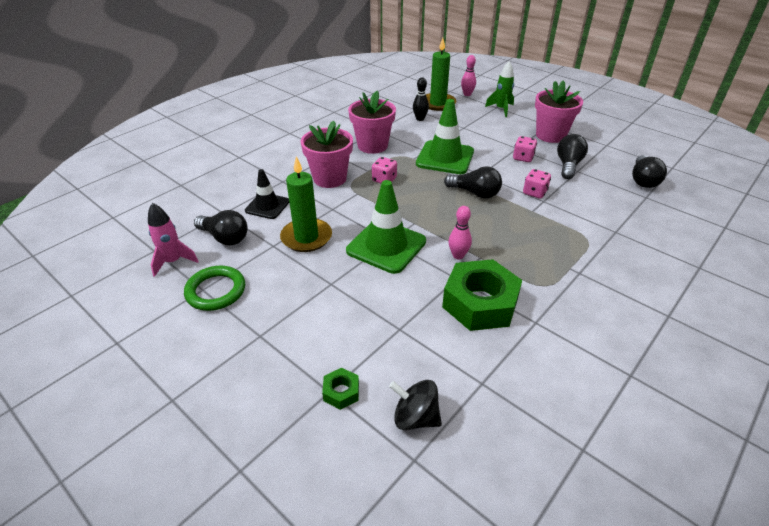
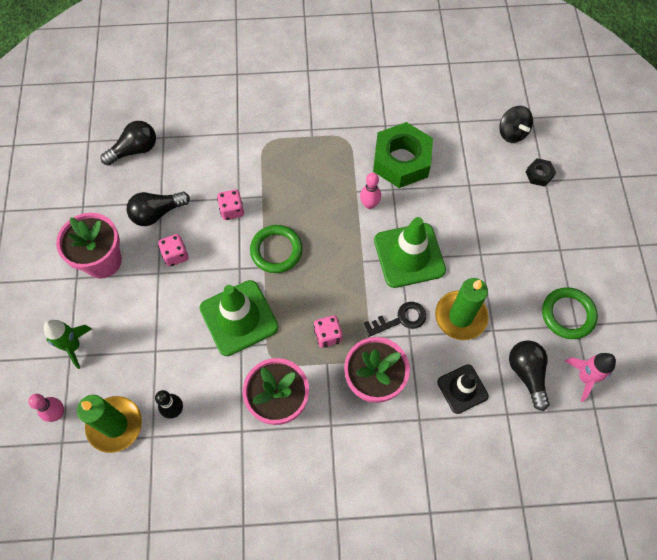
camera: 135 degrees left, 25 degrees up
green nut [322,368,359,410] -> black nut [526,158,556,187]
black light bulb [444,166,502,198] -> green ring [250,225,303,273]
none -> black key [364,302,426,337]

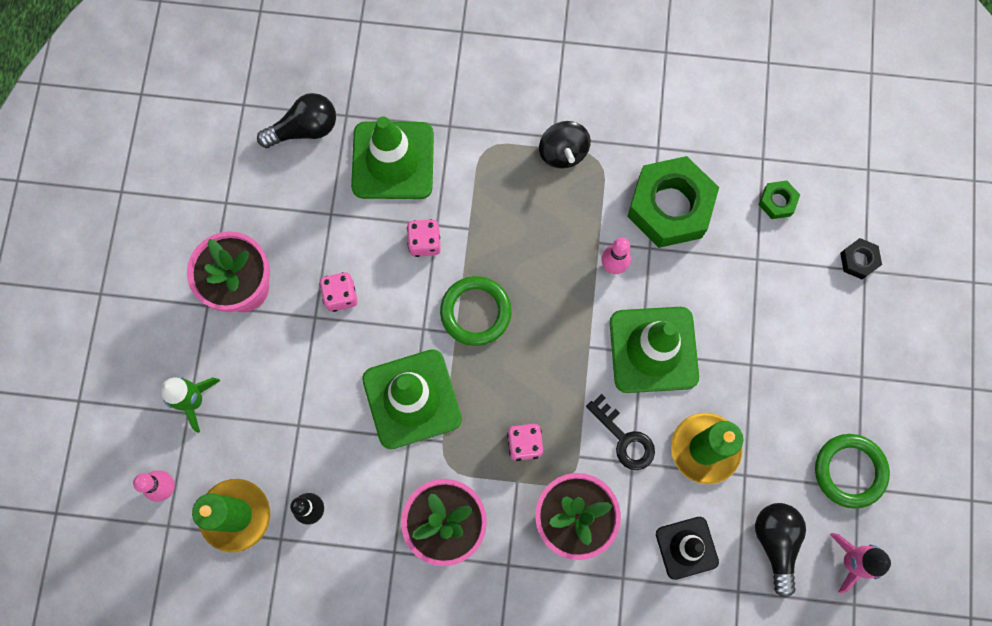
camera: 10 degrees right, 10 degrees up
black light bulb [126,192,190,226] -> none
black key [364,302,426,337] -> black key turned 60 degrees clockwise [586,394,655,470]
black spinning top [499,106,533,143] -> black spinning top moved to [539,121,591,169]
none -> green traffic cone [351,116,434,199]
none -> green nut [759,180,800,219]

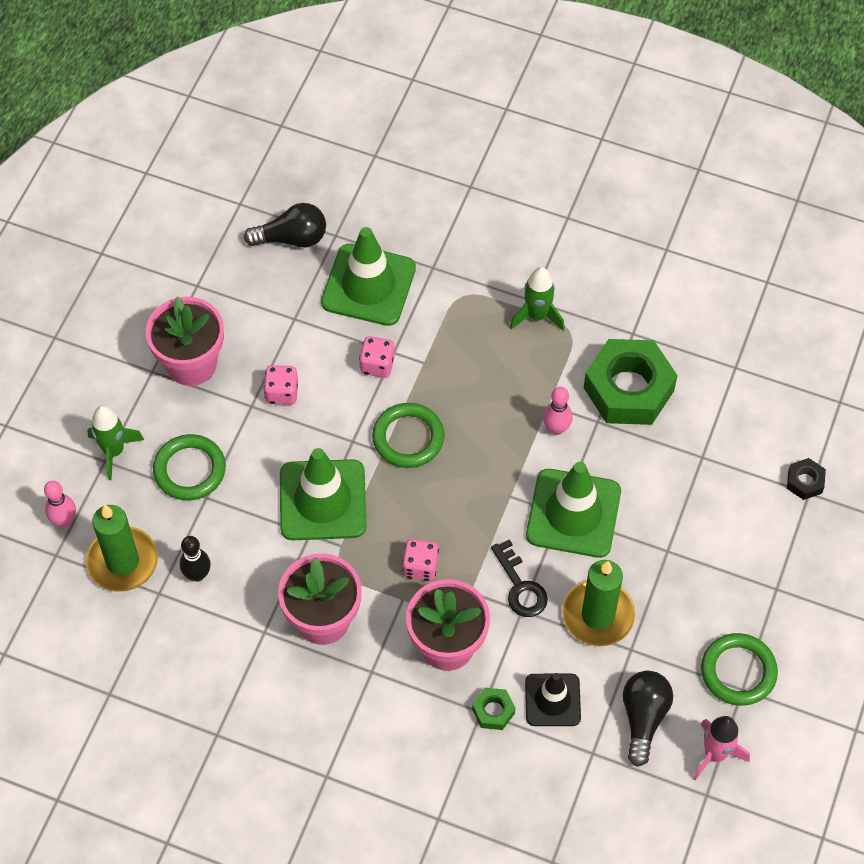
camera: 15 degrees right, 15 degrees down
black spinning top [539,121,591,169] -> green rocket [510,267,565,331]
green nut [759,180,800,219] -> green nut moved to [472,688,516,730]
none -> green ring [153,434,226,500]

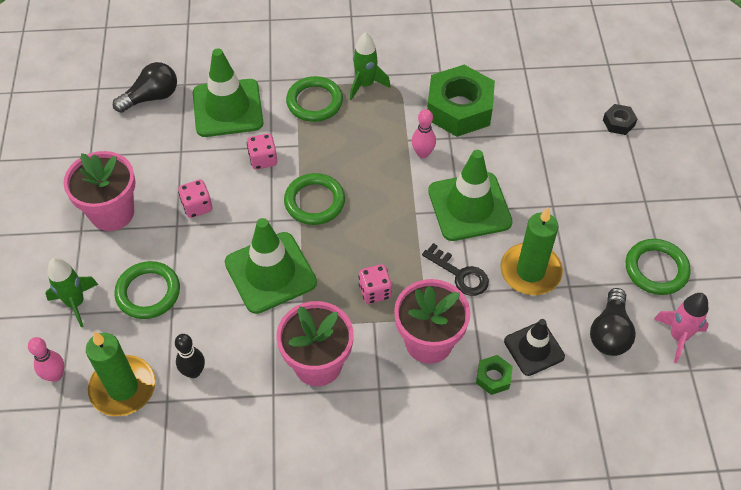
camera: 25 degrees left, 5 degrees down
black light bulb [623,671,673,767] -> black light bulb turned 150 degrees counterclockwise [590,288,636,356]
none -> green ring [286,76,343,122]

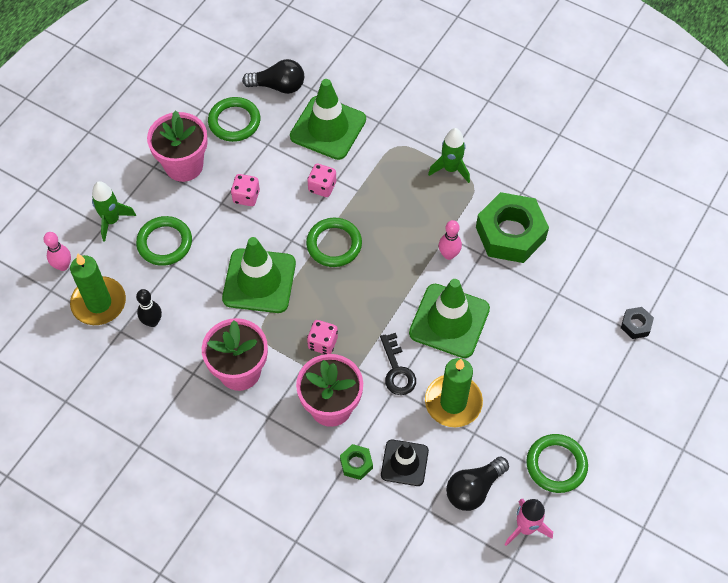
camera: 35 degrees right, 5 degrees up
green ring [286,76,343,122] -> green ring moved to [208,97,260,142]

